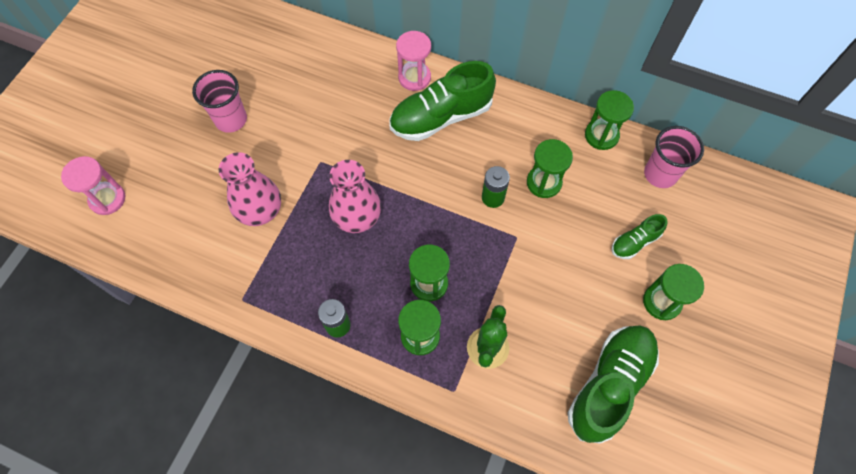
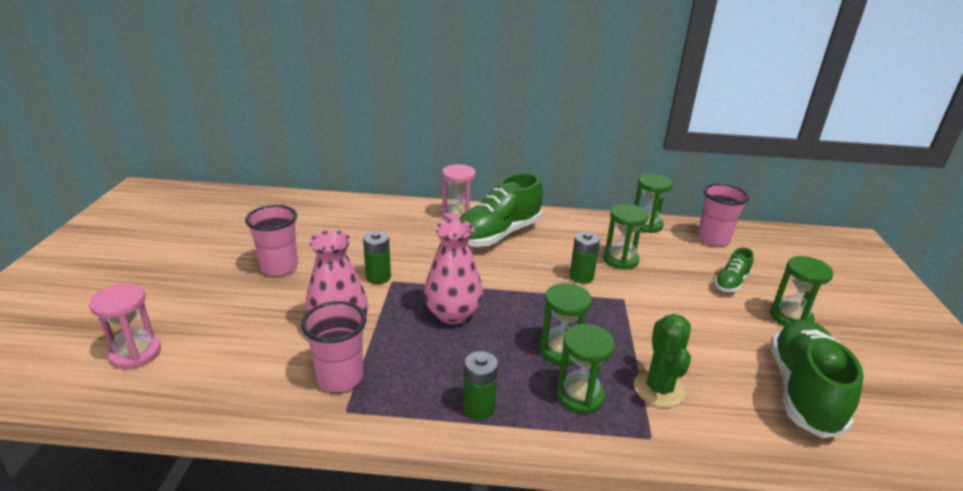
camera: 20 degrees left, 35 degrees down
none -> pink cup [301,301,366,392]
none -> green battery [363,231,391,284]

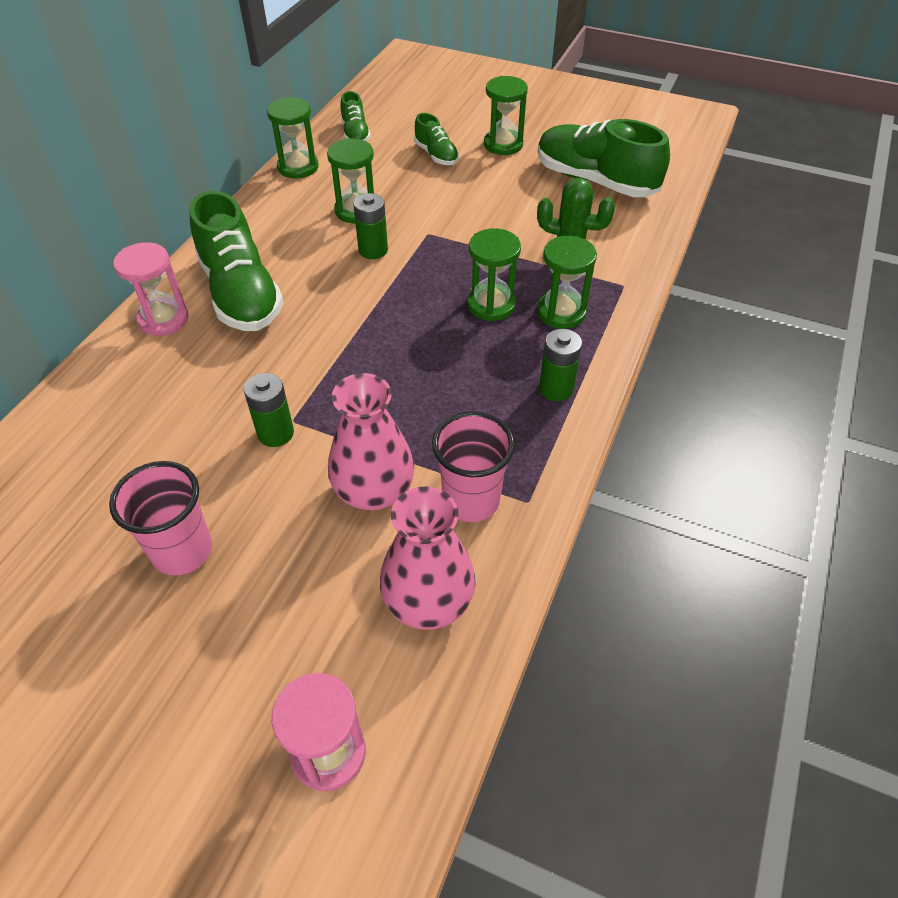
camera: 70 degrees left, 20 degrees up
pink vase [424,219,483,324] -> pink vase moved to [380,487,476,630]
pink cup [698,183,749,246] -> green shoe [340,91,371,142]

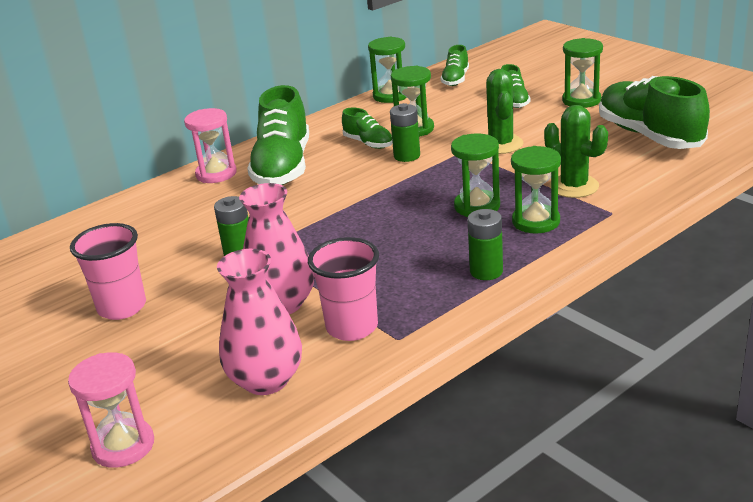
camera: 30 degrees right, 20 degrees down
none -> green shoe [342,108,393,149]
none -> green cactus [486,69,523,154]

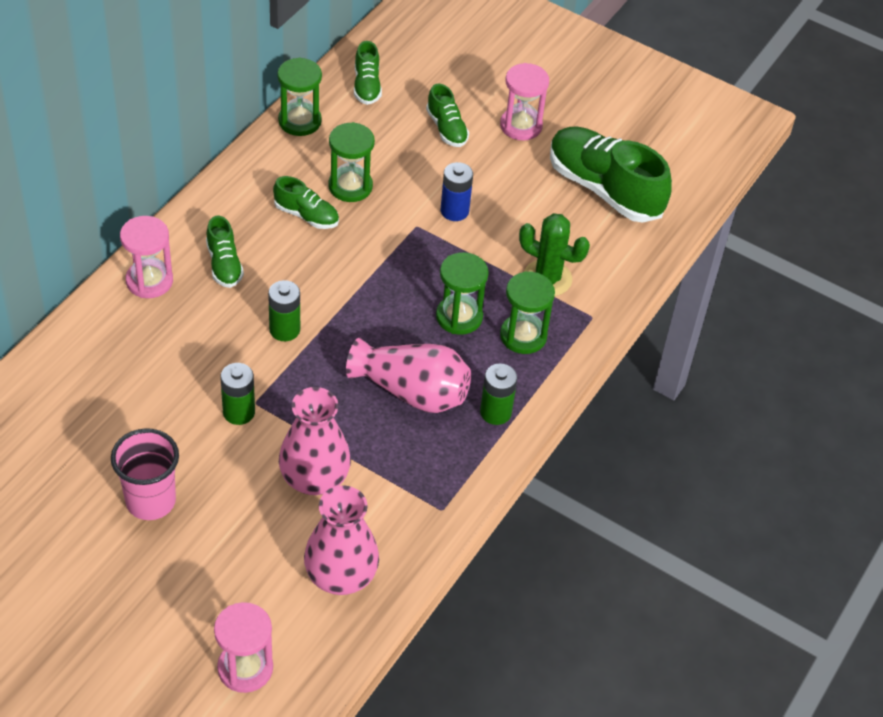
camera: 25 degrees left, 20 degrees up
green shoe [247,85,309,185] -> green shoe [206,216,244,288], size x0.50
pink cup [308,237,379,341] -> none
green battery [390,103,420,162] -> green battery moved to [268,280,300,341]
green cactus [486,69,523,154] -> blue battery [441,162,473,221]
green hourglass [562,38,603,108] -> pink hourglass [500,63,549,141]
none -> pink vase [346,338,471,413]

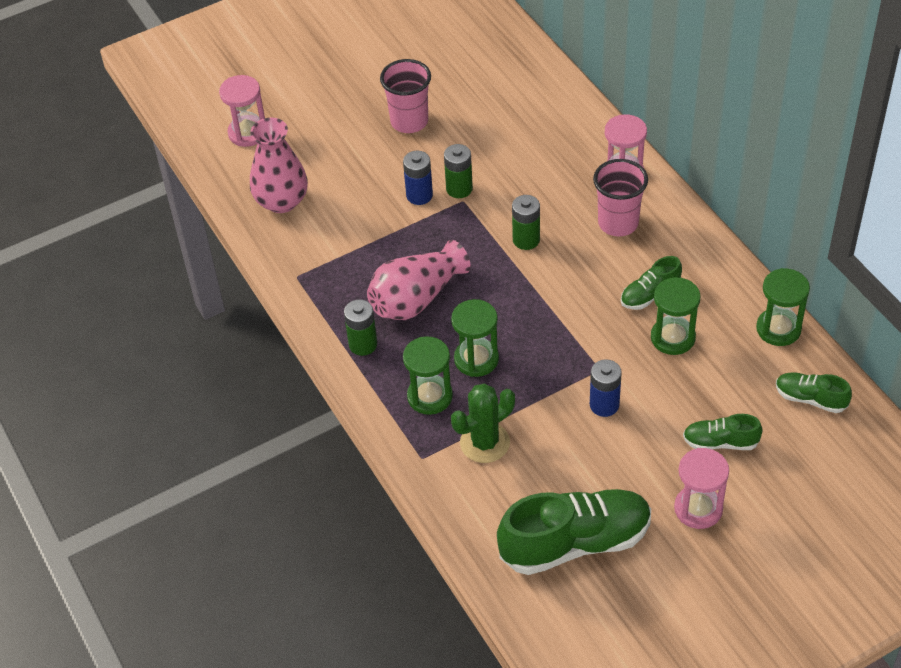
camera: 125 degrees right, 0 degrees up
green shoe [206,216,244,288] -> pink cup [593,159,648,236]
pink vase [279,387,351,495] -> none
none -> blue battery [403,151,433,205]

